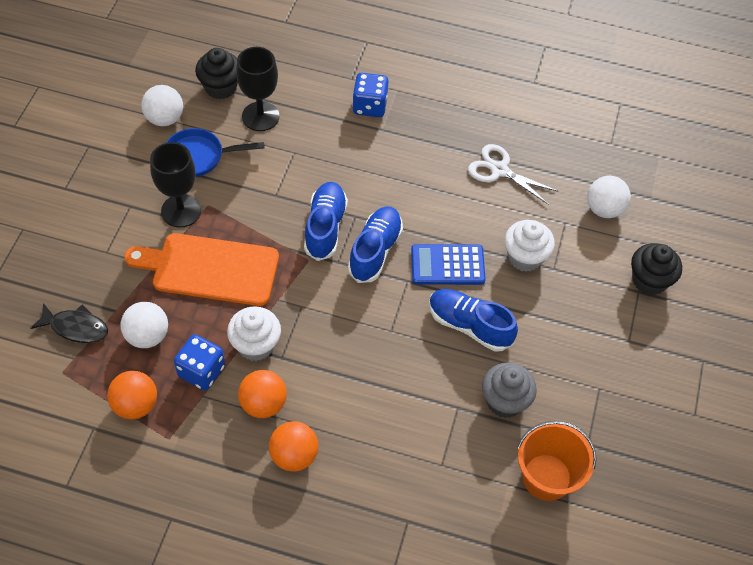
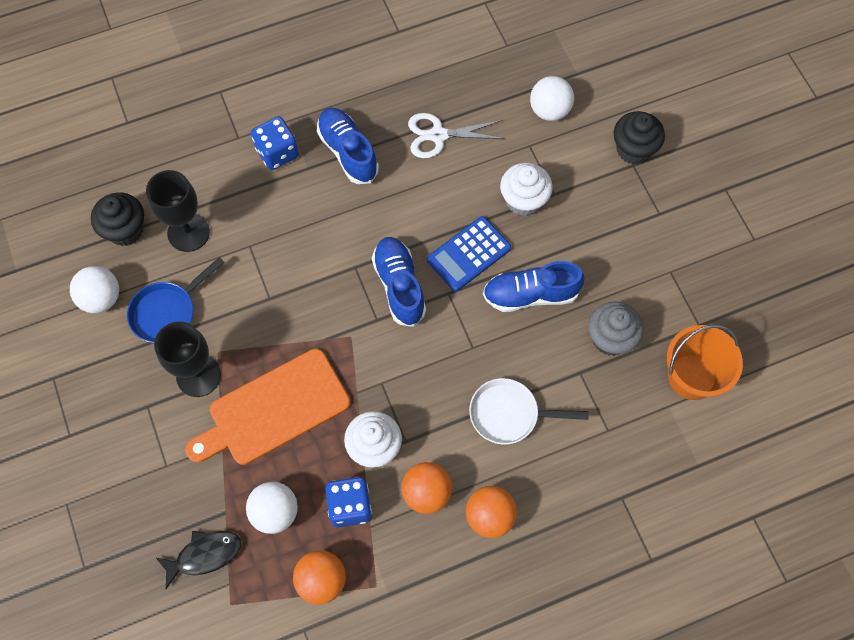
camera: 35 degrees left, 10 degrees up
blue shoe [304,182,348,261] -> blue shoe moved to [317,107,379,184]
none -> white pan [469,378,589,444]

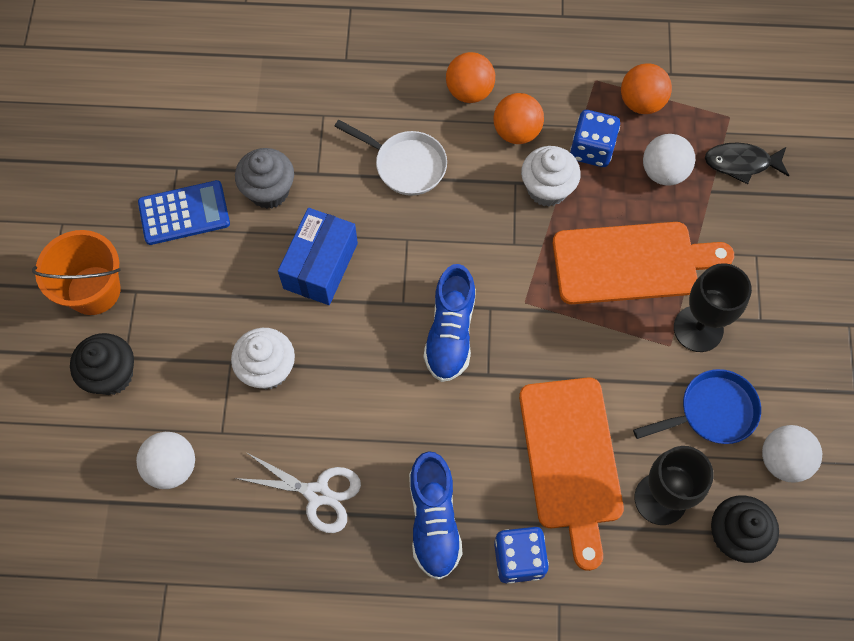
camera: 155 degrees left, 0 degrees up
blue calculator [427,216,511,291] -> blue calculator moved to [138,180,230,245]
blue shoe [483,261,584,312] -> blue box [278,208,358,305]
orange bucket [667,325,743,400] -> orange bucket moved to [32,230,121,315]
none -> orange cutting board [519,377,624,571]

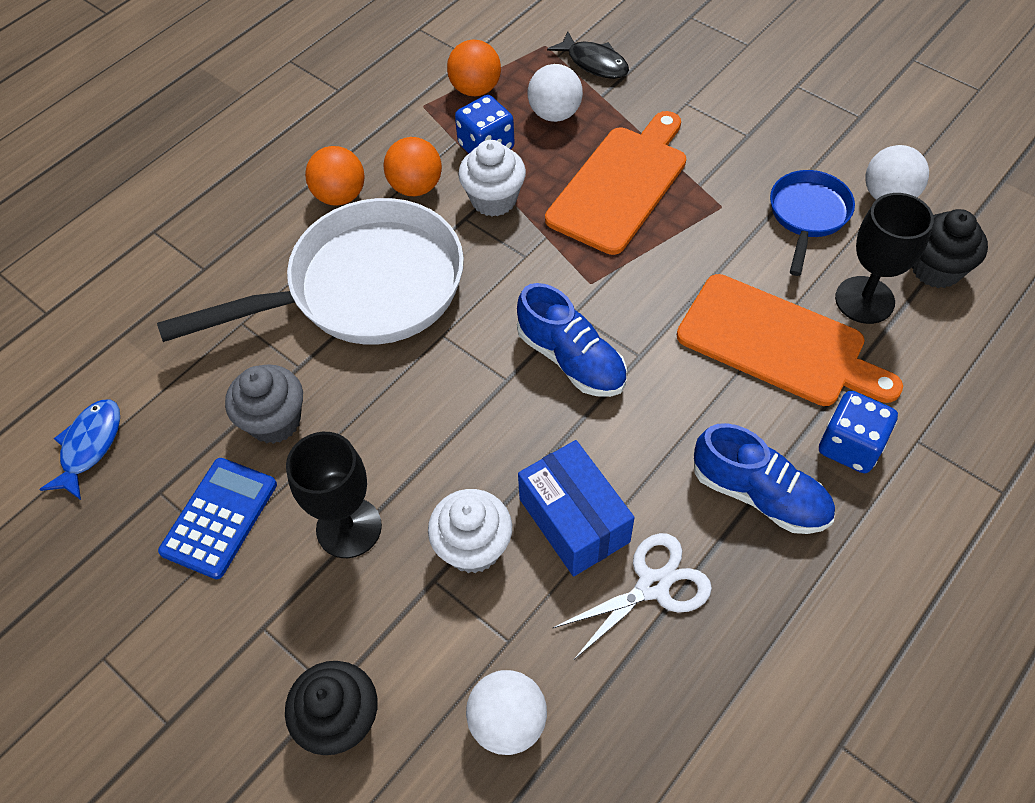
camera: 50 degrees left, 10 degrees down
orange bucket [32,230,121,315] -> none
blue box [278,208,358,305] -> blue box moved to [518,440,635,577]
white pan [334,120,447,196] -> white pan [157,198,464,344], size x2.03
black goblet [674,263,752,352] -> black goblet moved to [286,432,382,558]
black fish [705,142,789,184] -> black fish turned 90 degrees counterclockwise [547,32,629,79]
none -> blue fish [39,399,120,500]

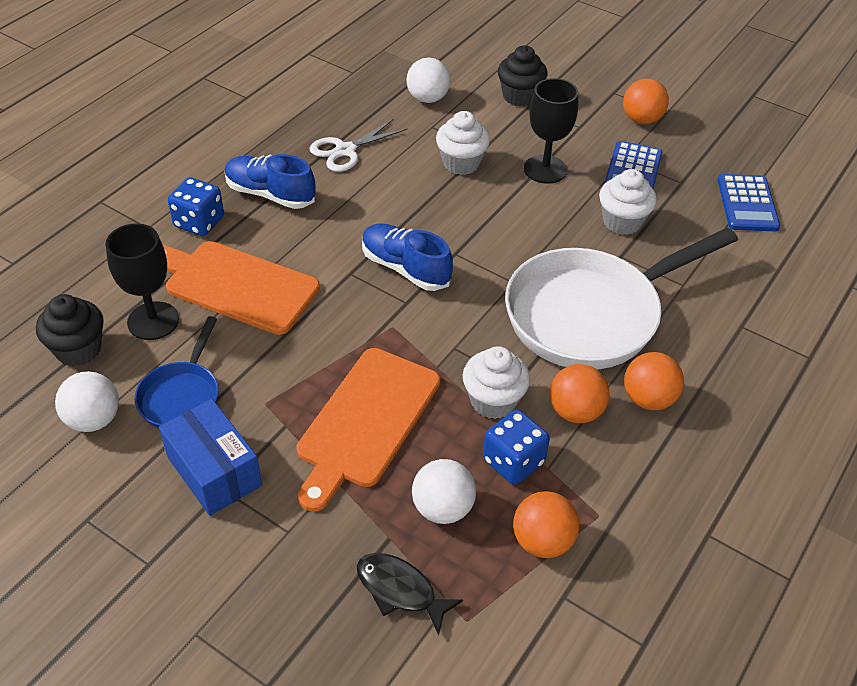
camera: 170 degrees right, 10 degrees down
blue fish [39,399,120,500] -> blue calculator [718,174,780,231]
grey cupcake [225,364,303,444] -> white cupcake [599,169,657,235]
blue box [518,440,635,577] -> blue box moved to [159,399,262,516]
none -> orange ball [623,78,669,124]

